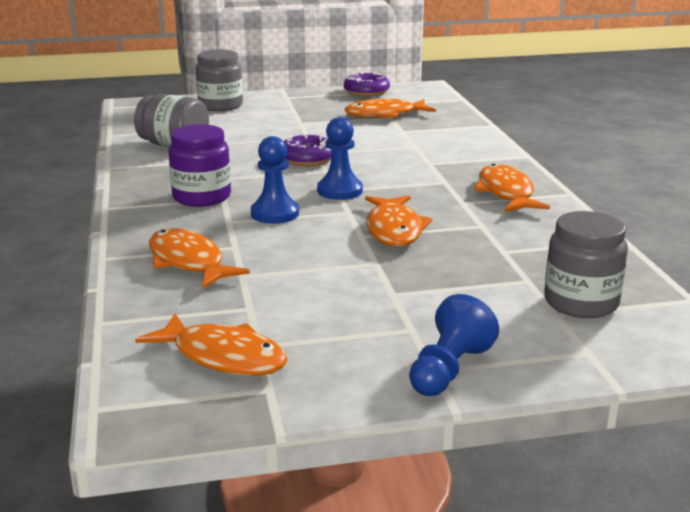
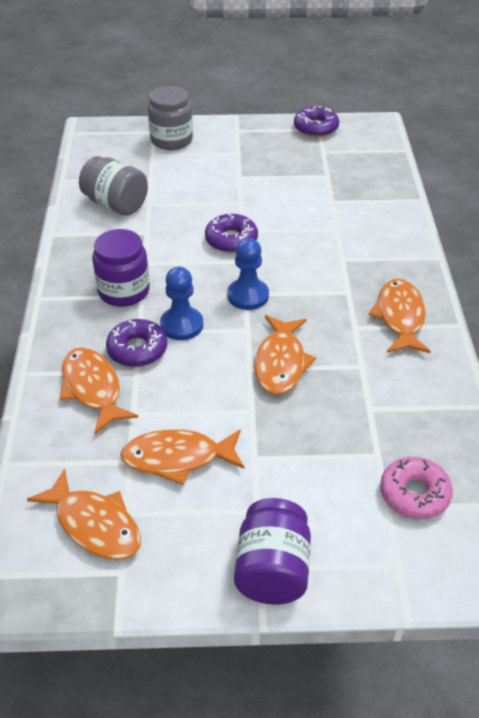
camera: 10 degrees right, 20 degrees up
orange fish [345,98,436,118] -> orange fish moved to [120,429,244,485]
blue pawn [409,294,499,396] -> purple jar [234,498,311,605]
grey jar [544,211,628,318] -> pink donut [380,457,453,519]
none -> purple donut [106,319,167,367]

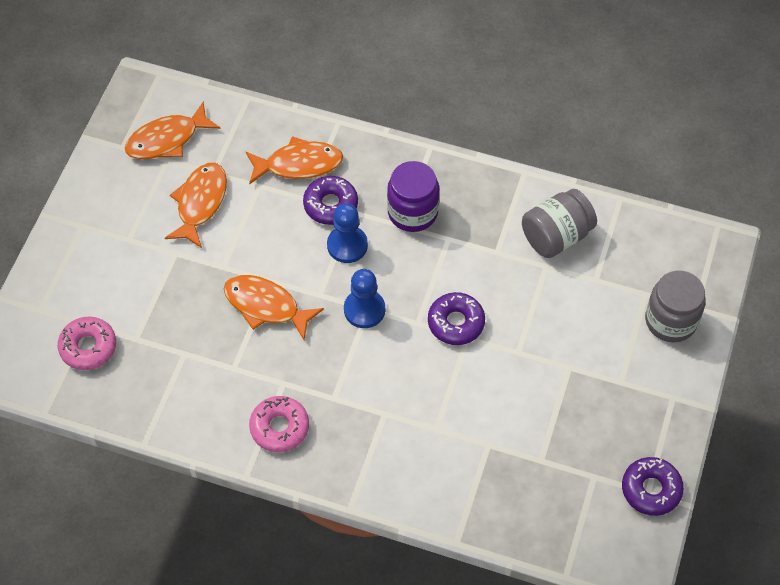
camera: 110 degrees right, 15 degrees up
purple jar [234,498,311,605] -> none
orange fish [369,279,431,353] -> pink donut [249,396,309,452]

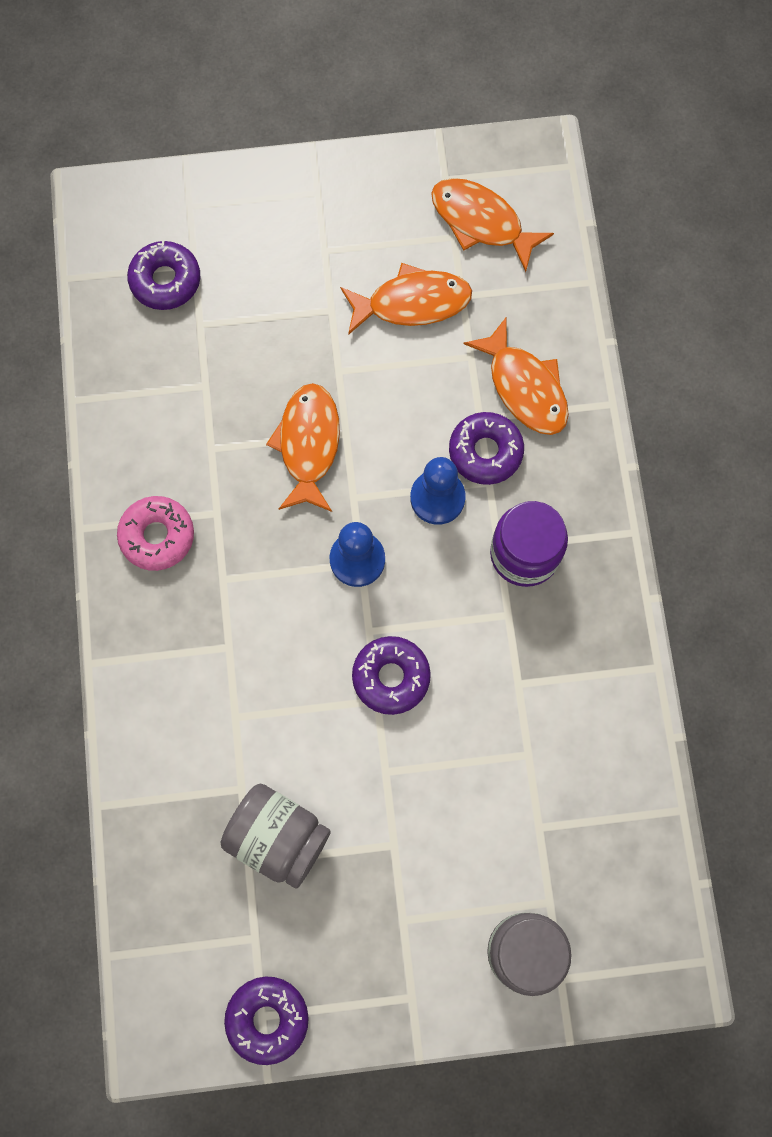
camera: 65 degrees right, 15 degrees up
pink donut [58,316,116,370] -> purple donut [127,241,200,310]
grey jar [522,189,597,258] -> grey jar moved to [221,783,331,889]

